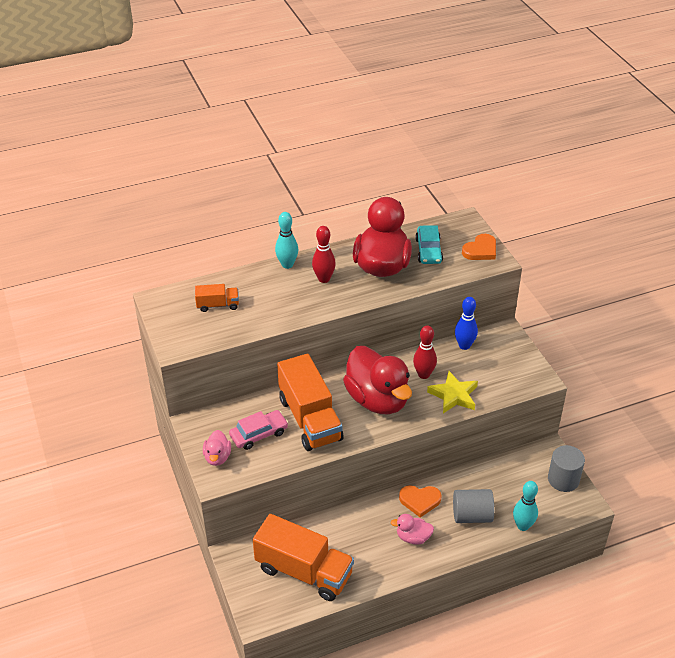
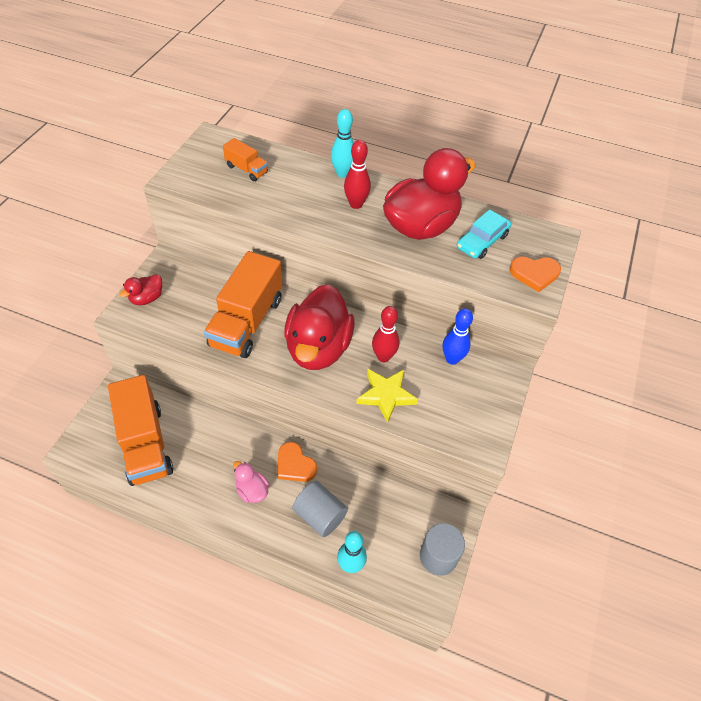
camera: 40 degrees right, 10 degrees up
pink duck [203,430,231,466] -> red duck [120,274,162,305]
pink car [229,410,288,450] -> none

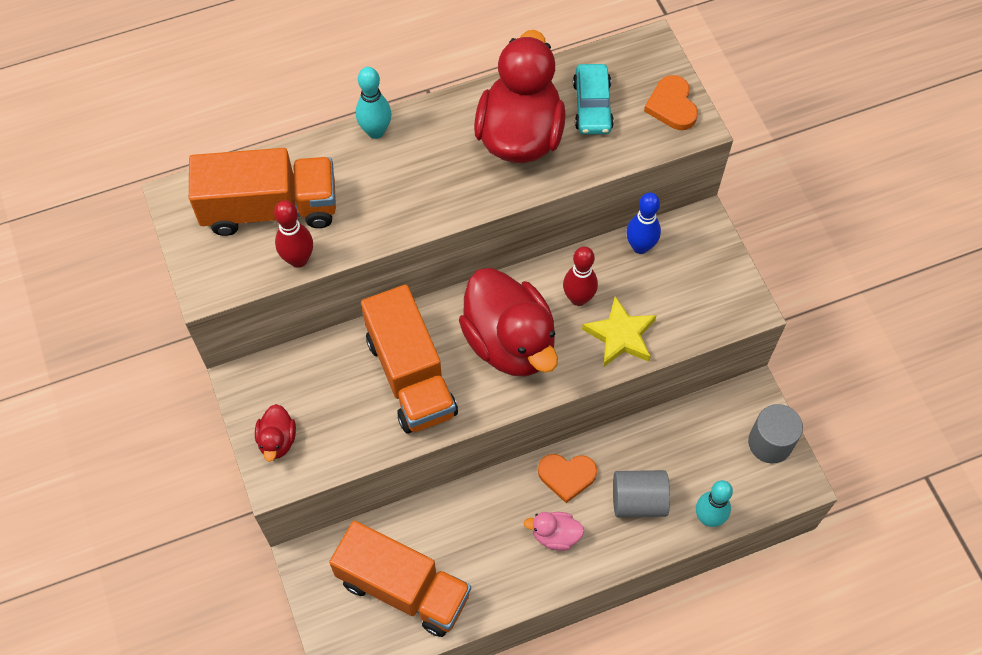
camera: 40 degrees left, 10 degrees up
orange truck [223,138,268,181] -> orange truck [189,148,336,236], size x2.12
red bowling pin [344,140,371,209] -> red bowling pin moved to [274,200,313,268]
orange heart [510,257,561,292] -> orange heart turned 120 degrees clockwise [644,75,698,130]

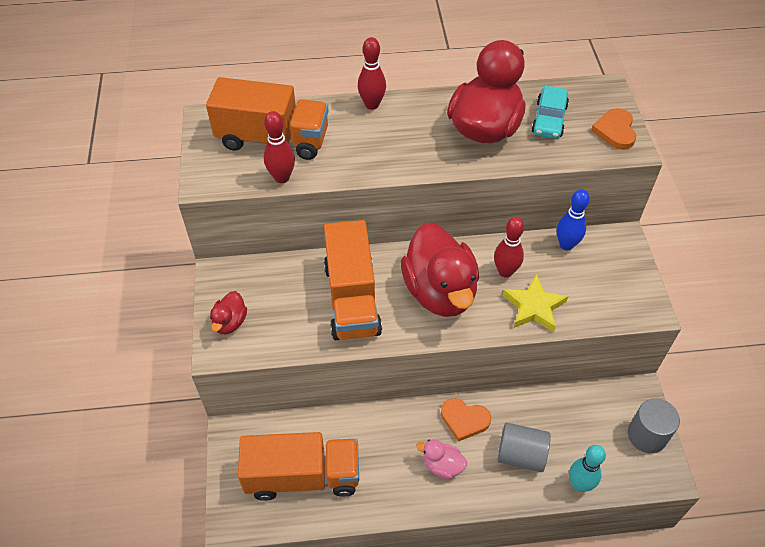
camera: 15 degrees right, 10 degrees down
orange truck [329,520,471,637] -> orange truck turned 45 degrees counterclockwise [238,432,359,501]
turquoise bowling pin [356,67,391,139] -> red bowling pin [358,37,386,110]

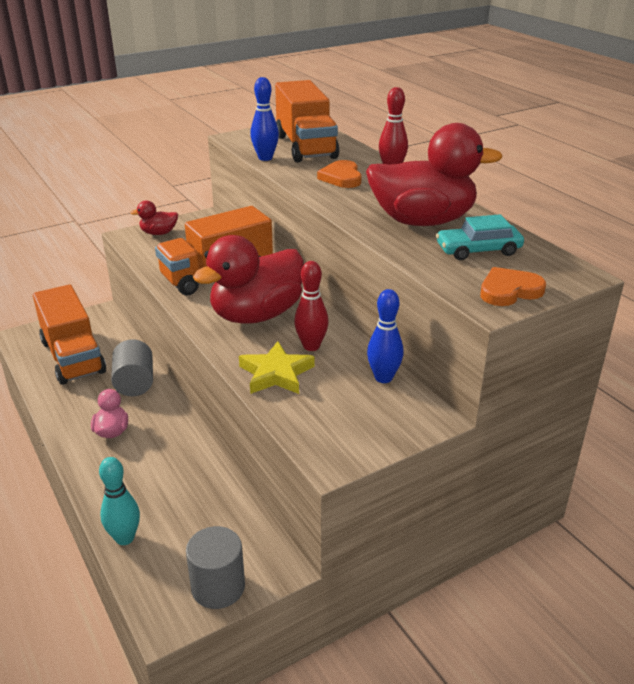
camera: 65 degrees right, 20 degrees down
red bowling pin [264,111,295,183] -> blue bowling pin [250,77,279,161]
orange heart [441,398,491,442] -> orange heart moved to [317,160,362,188]
grey cylinder [498,422,551,472] -> grey cylinder moved to [111,339,153,396]

